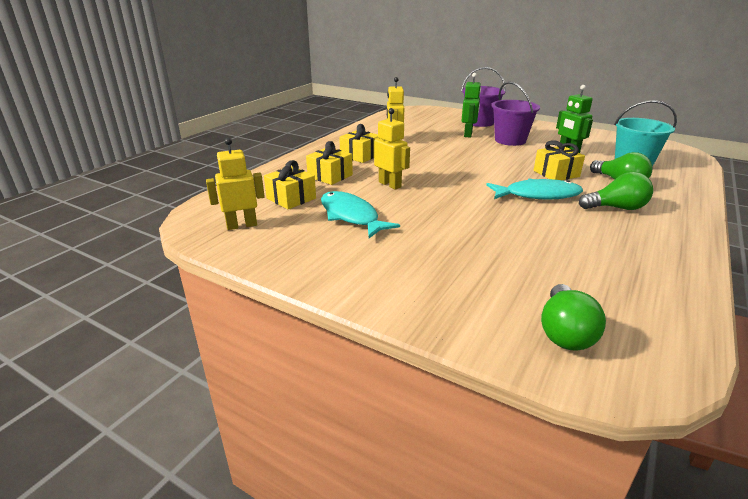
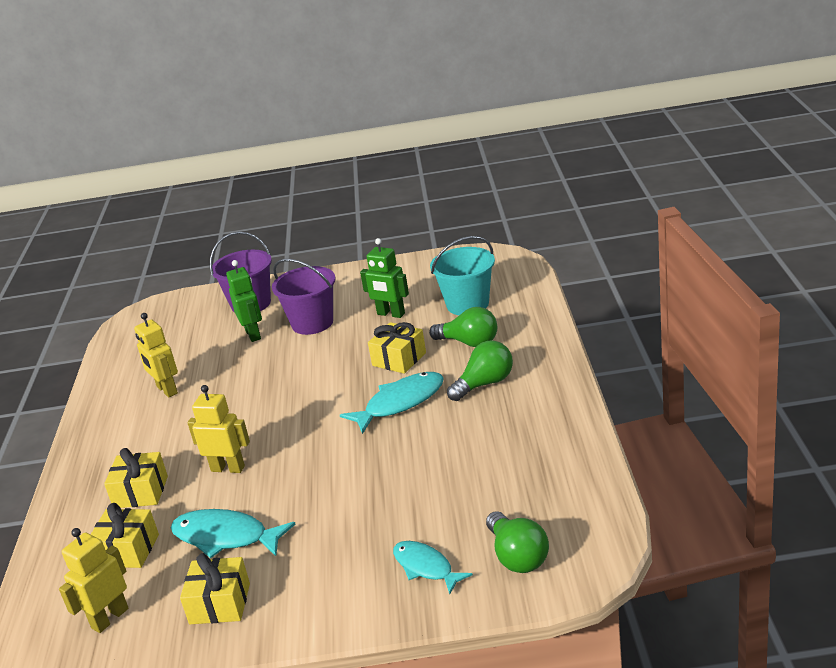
camera: 30 degrees left, 0 degrees up
yellow gift [339,124,378,163] -> yellow gift moved to [180,553,250,624]
none -> turquoise fish [393,541,473,594]

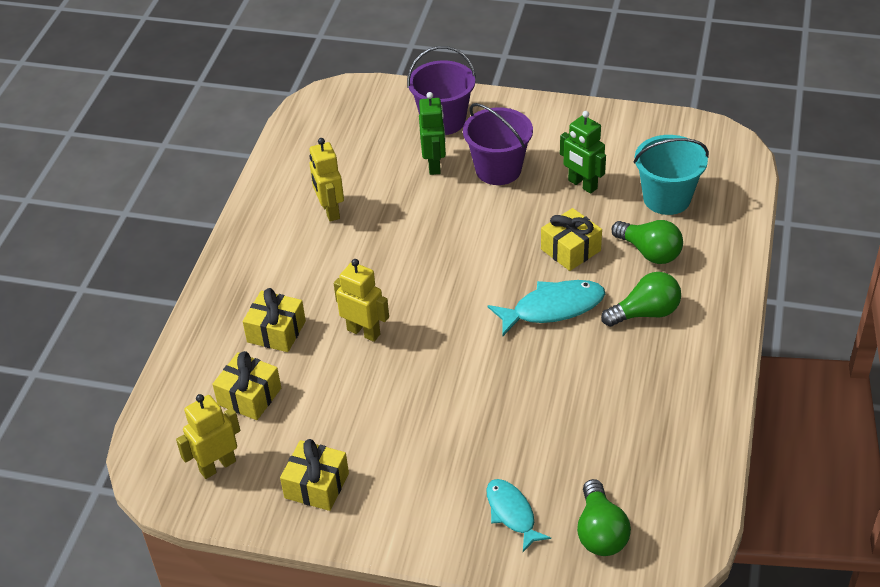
camera: 15 degrees right, 15 degrees up
turquoise fish [171,509,295,558] -> none

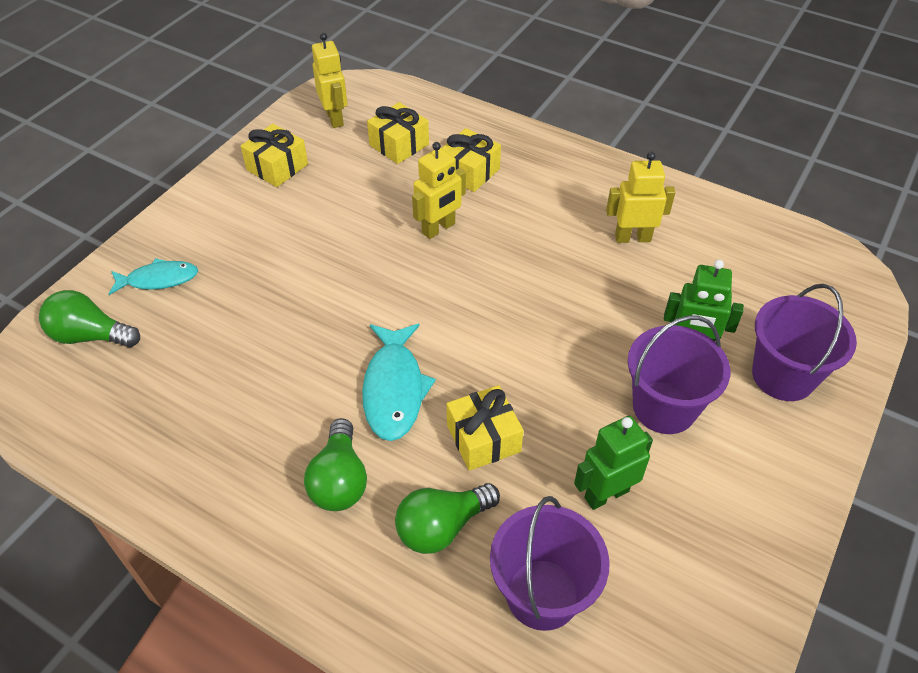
camera: 105 degrees right, 5 degrees up
turquoise bucket [634,135,709,215] -> purple bucket [490,496,610,631]

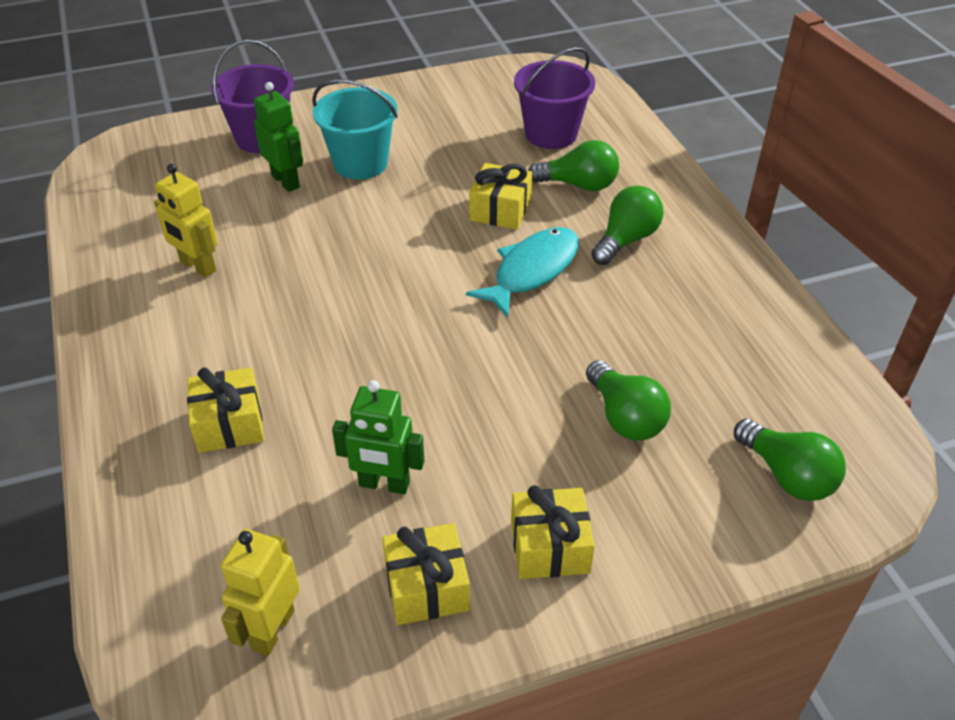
camera: 140 degrees left, 5 degrees down
turquoise fish [109,258,198,295] -> none
yellow gift [367,102,429,164] -> yellow gift moved to [511,485,595,579]
yellow robot [412,142,466,239] -> none
green robot [574,416,653,510] -> green robot moved to [332,380,424,494]
purple bucket [628,315,730,434] -> turquoise bucket [312,79,398,180]
none -> green light bulb [586,360,671,441]

